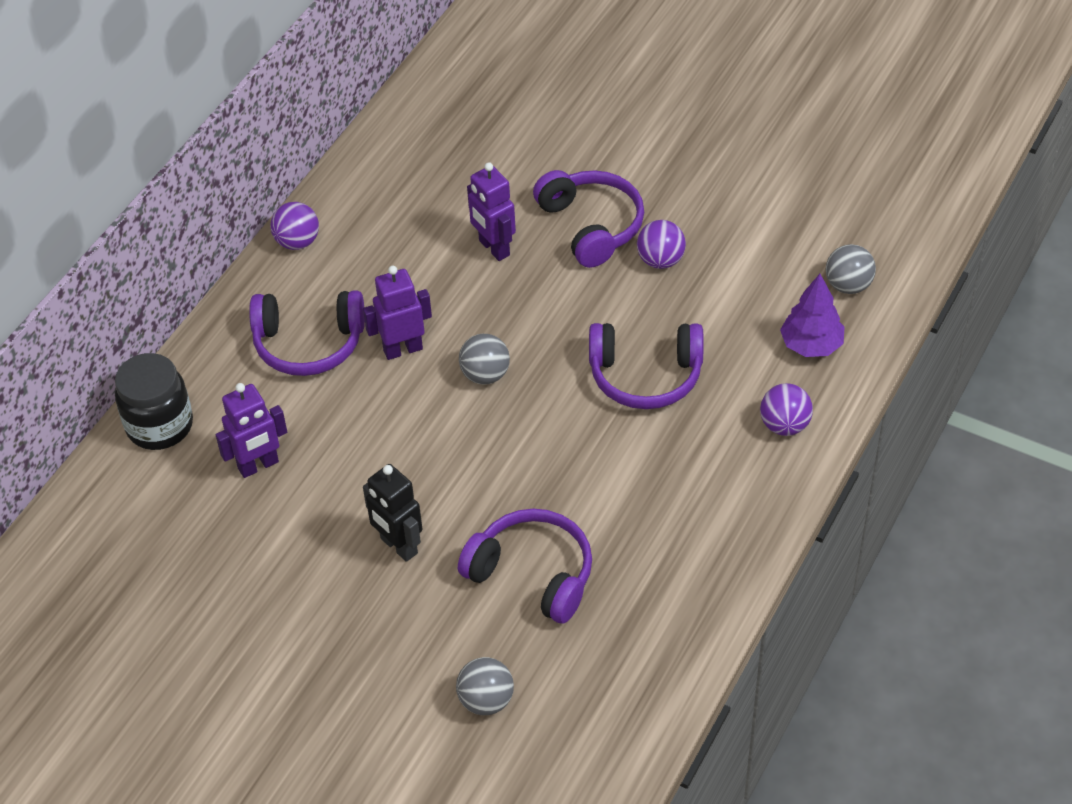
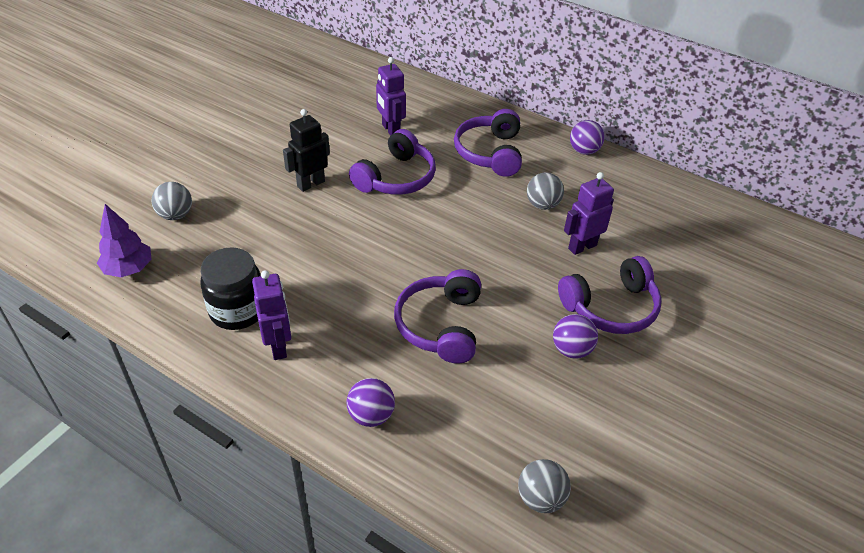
camera: 90 degrees right, 5 degrees down
black jar [115,353,193,450] -> black jar moved to [200,247,261,330]
purple robot [363,266,432,360] -> purple robot moved to [252,270,291,360]
purple headphones [458,509,592,623] -> purple headphones moved to [349,129,436,195]
grey ball [459,334,510,385] -> grey ball moved to [527,172,564,210]
purple tree [780,274,845,357] -> purple tree moved to [97,204,152,277]

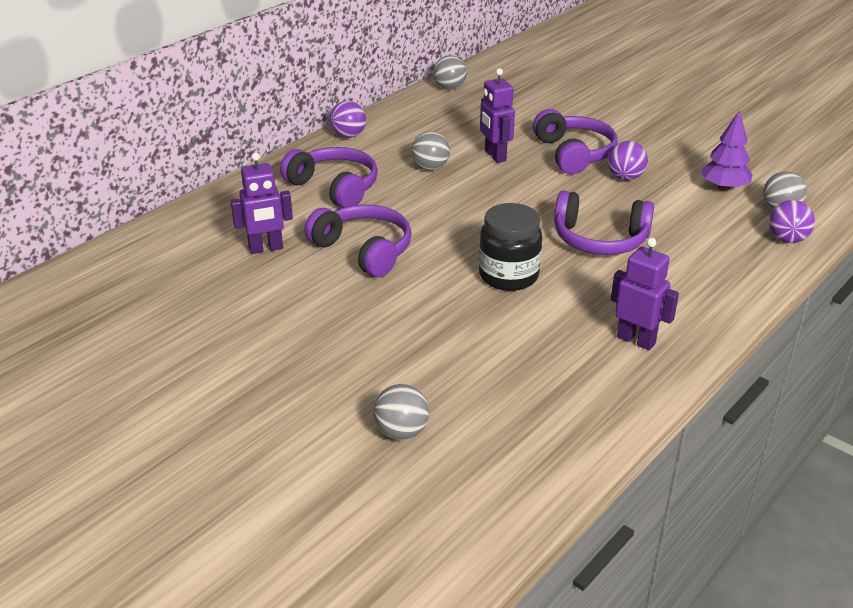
camera: 80 degrees left, 10 degrees down
purple tree [97,204,152,277] -> purple tree moved to [701,110,753,191]
black jar [200,247,261,330] -> black jar moved to [479,203,542,291]
purple robot [252,270,291,360] -> purple robot turned 45 degrees clockwise [611,238,679,350]
black robot [283,109,330,192] -> none
purple ball [346,378,395,427] -> purple ball moved to [769,200,815,243]
purple headphones [454,109,522,177] -> purple headphones turned 150 degrees counterclockwise [280,147,378,208]
none -> grey ball [433,55,467,90]

